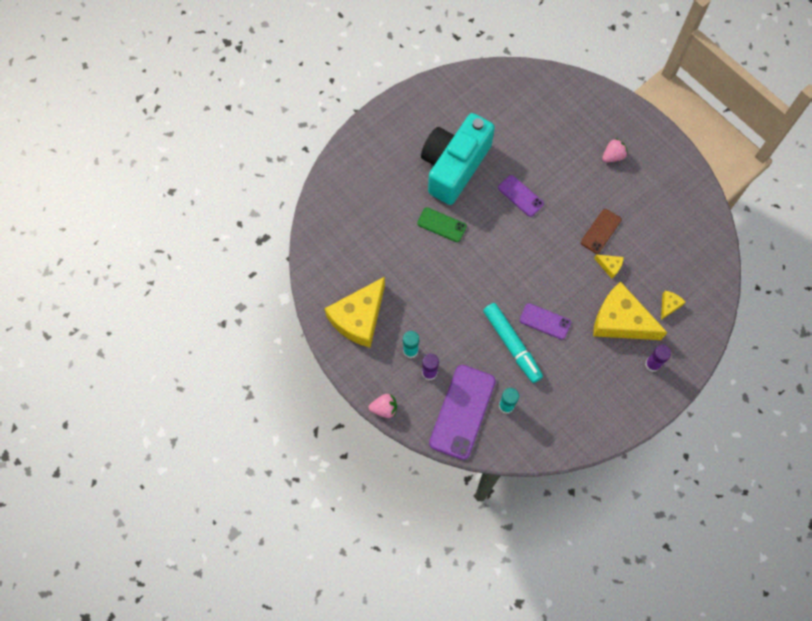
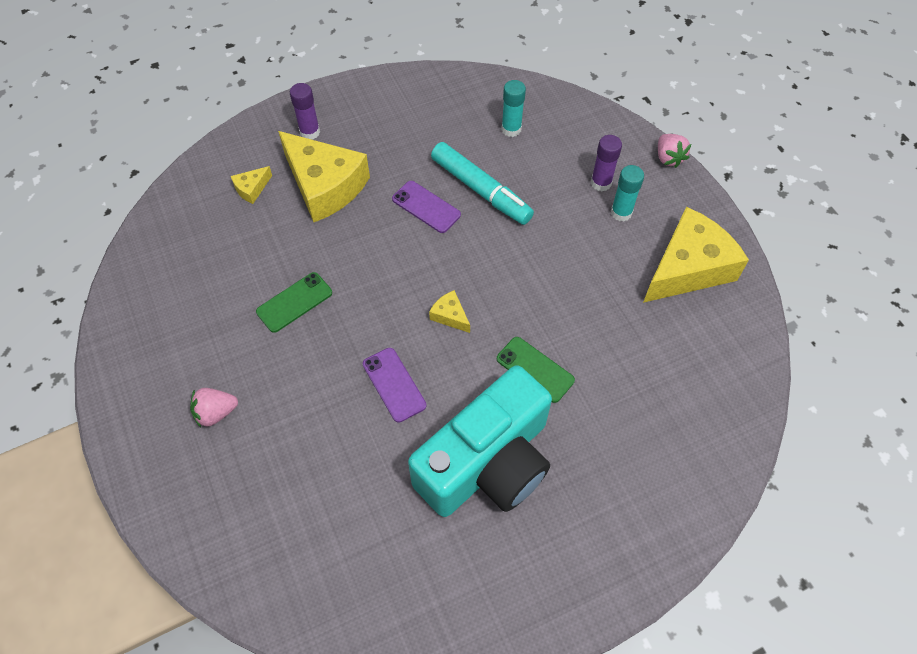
camera: 165 degrees left, 10 degrees down
pink strawberry [369,394,397,418] -> pink strawberry turned 120 degrees counterclockwise [658,134,691,168]
purple phone [429,365,496,460] -> none
turquoise marker [483,303,543,383] -> turquoise marker turned 150 degrees clockwise [431,142,534,225]
brown phone [581,209,621,254] -> green phone [256,272,332,333]
yellow cheese [594,255,624,279] -> yellow cheese moved to [429,290,470,333]

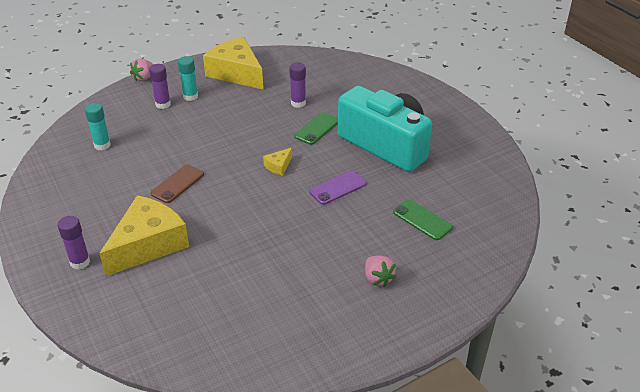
camera: 95 degrees left, 20 degrees down
yellow cheese [231,166,272,204] -> none
green phone [256,272,332,333] -> green phone moved to [393,200,453,240]
purple phone [392,181,461,233] -> brown phone [150,165,204,203]
turquoise marker [431,142,534,225] -> none
pink strawberry [658,134,691,168] -> pink strawberry turned 150 degrees clockwise [130,58,154,82]
none -> purple glue stick [289,63,306,108]

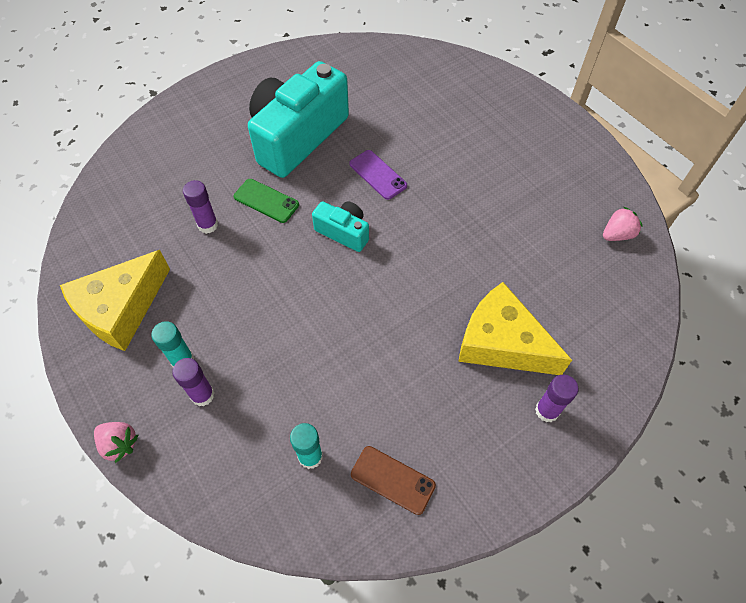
camera: 95 degrees left, 20 degrees up
brown phone [150,165,204,203] -> brown phone moved to [351,446,436,515]
yellow cheese [263,148,292,176] -> turquoise camera [312,201,369,252]
pink strawberry [365,256,397,287] -> pink strawberry moved to [603,206,643,241]
green phone [393,200,453,240] -> none

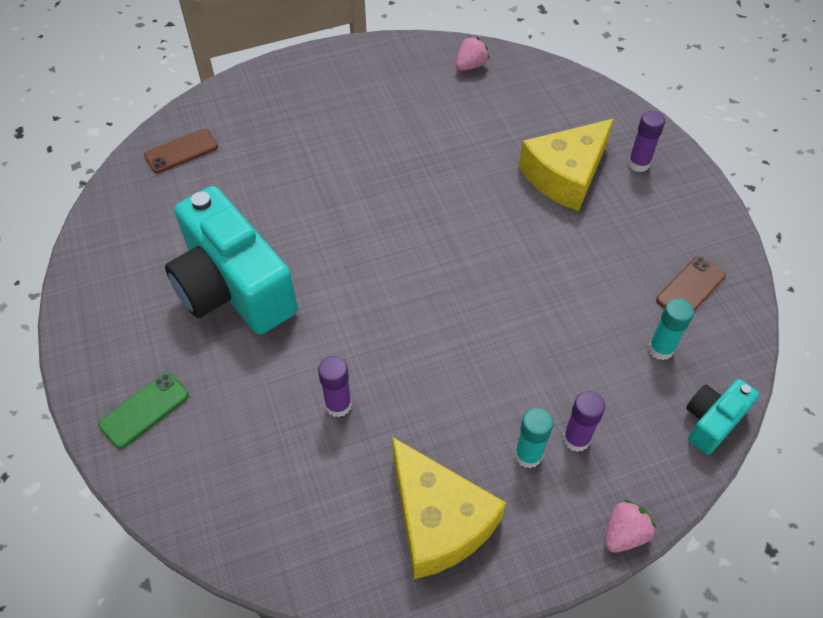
camera: 75 degrees left, 5 degrees down
green phone [233,179,299,223] -> green phone moved to [99,373,189,449]
turquoise camera [312,201,369,252] -> turquoise camera moved to [686,379,759,455]
purple phone [349,150,407,200] -> none
pink strawberry [603,206,643,241] -> pink strawberry turned 60 degrees clockwise [456,36,489,71]
none -> brown phone [144,129,218,173]

